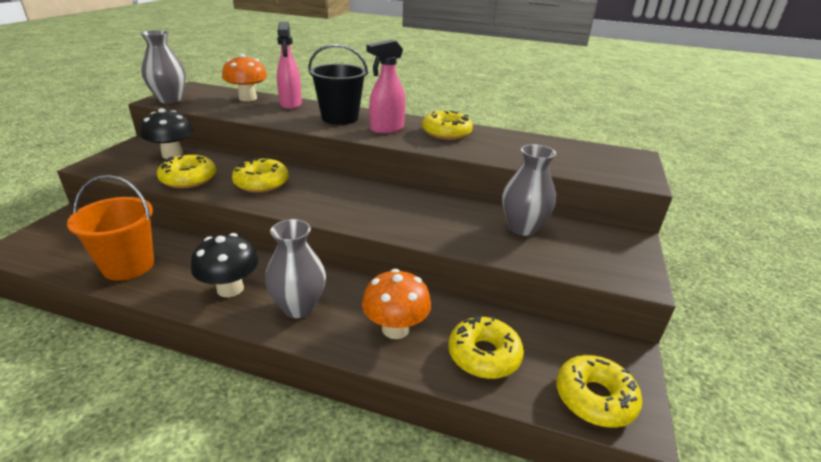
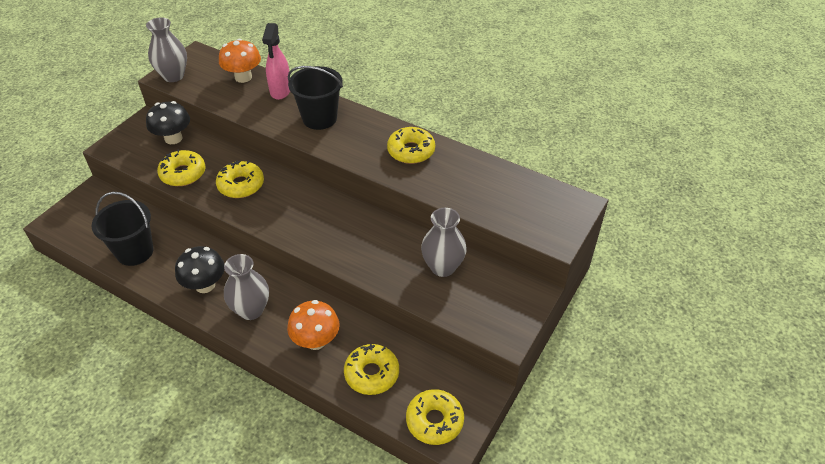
camera: 15 degrees right, 15 degrees up
orange bucket [67,175,154,281] -> black bucket [92,192,153,266]
pink spray bottle [367,39,406,134] -> none

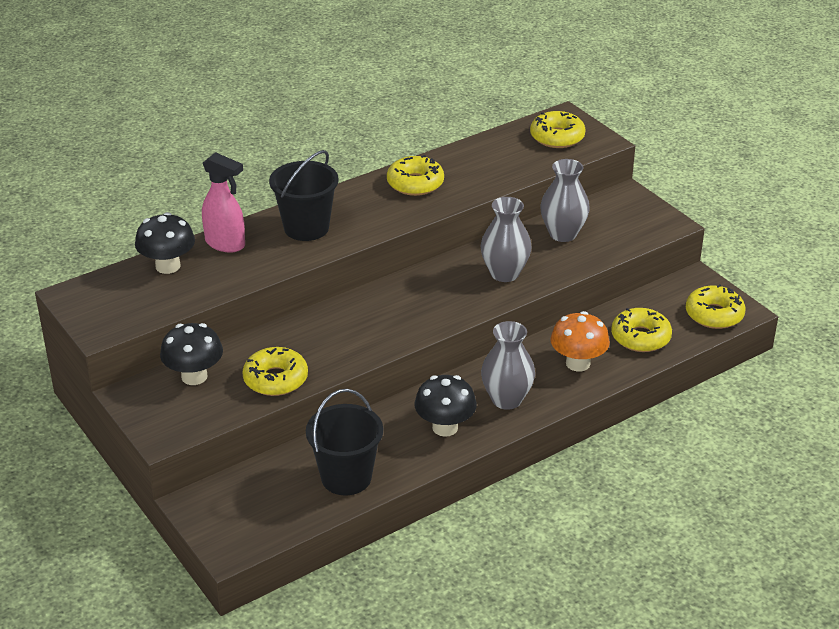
camera: 65 degrees left, 10 degrees down
grey vase [146,17,187,82] -> grey vase moved to [480,197,532,282]
yellow donut [216,161,264,198] -> yellow donut moved to [530,111,586,148]
orange mushroom [219,39,261,83] -> black mushroom [135,212,195,274]

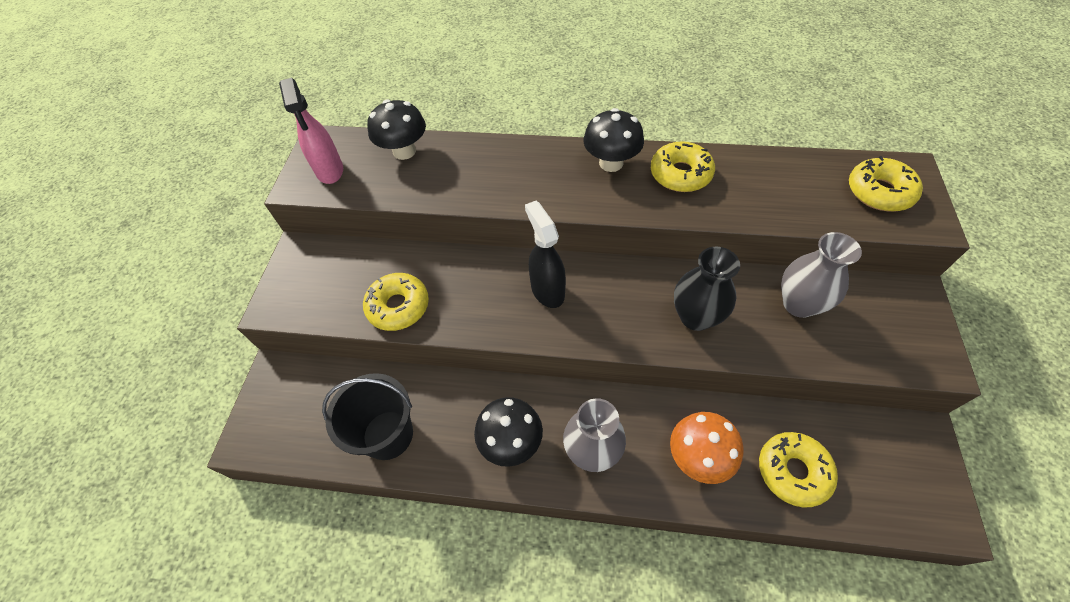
camera: 45 degrees right, 20 degrees up
black mushroom [160,323,223,385] -> black mushroom moved to [583,108,644,172]
pink spray bottle [202,152,245,253] -> pink spray bottle moved to [279,78,343,184]
black bucket [269,150,339,241] -> none
grey vase [480,197,532,282] -> black vase [674,247,740,331]
yellow donut [686,284,746,329] -> none
none -> black spray bottle [525,201,566,308]

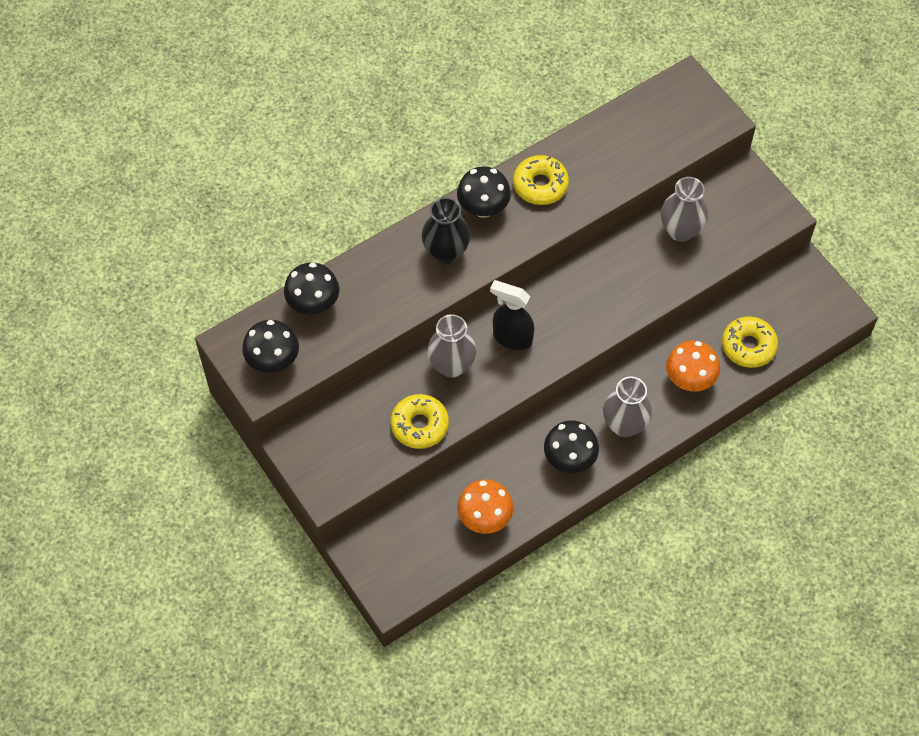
camera: 45 degrees left, 5 degrees up
pink spray bottle [279,78,343,184] -> black mushroom [242,320,299,373]
black bucket [322,373,413,460] -> orange mushroom [457,480,514,534]
black vase [674,247,740,331] -> black vase moved to [422,197,470,264]
yellow donut [849,156,923,211] -> none
none -> grey vase [427,314,476,378]

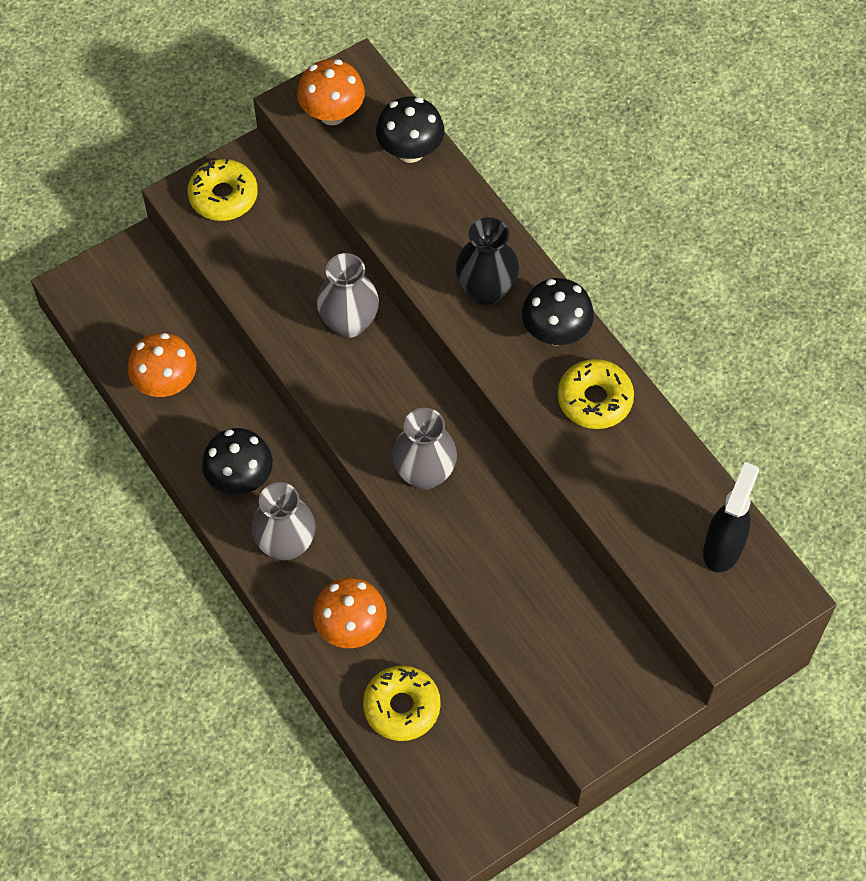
camera: 90 degrees right, 0 degrees up
black mushroom [242,320,299,373] -> orange mushroom [297,59,365,125]
yellow donut [391,394,449,449] -> yellow donut moved to [187,158,258,221]
black spray bottle [490,280,534,350] -> black spray bottle moved to [703,462,759,572]
grey vase [661,177,708,242] -> grey vase moved to [392,408,457,490]

